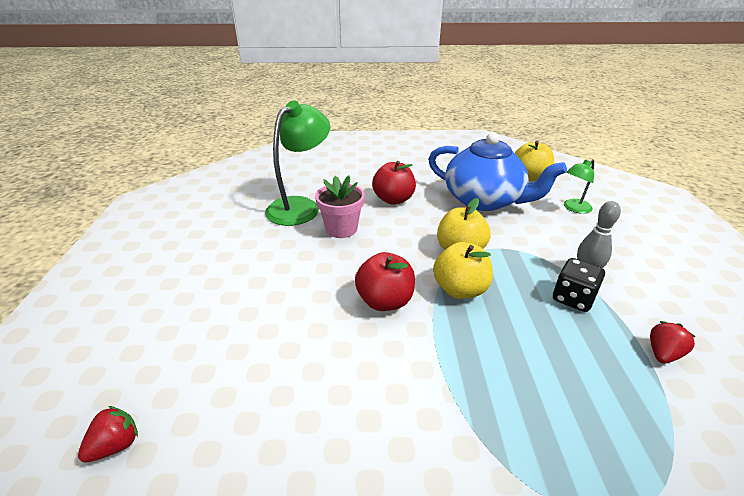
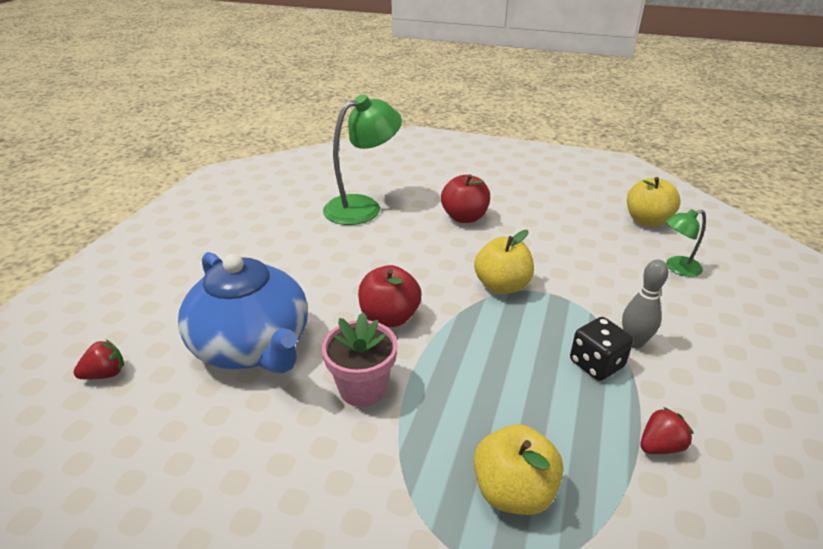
camera: 20 degrees right, 0 degrees up
pink flower pot [315,175,365,238] -> pink flower pot moved to [322,312,398,407]
blue teapot [428,132,567,211] -> blue teapot moved to [178,252,308,374]
yellow apple [433,242,493,299] -> yellow apple moved to [474,424,563,515]

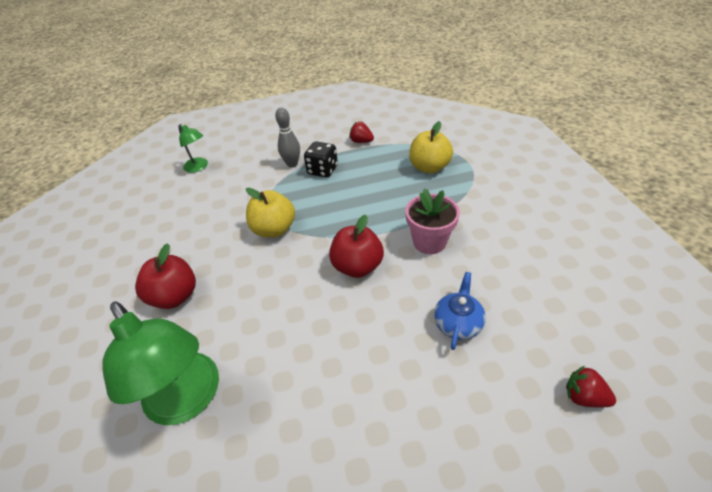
camera: 120 degrees left, 10 degrees up
blue teapot [178,252,308,374] -> blue teapot [434,272,486,350], size x0.45
green lamp [323,94,402,225] -> green lamp turned 150 degrees counterclockwise [102,301,219,425]
yellow apple [627,177,680,227] -> none

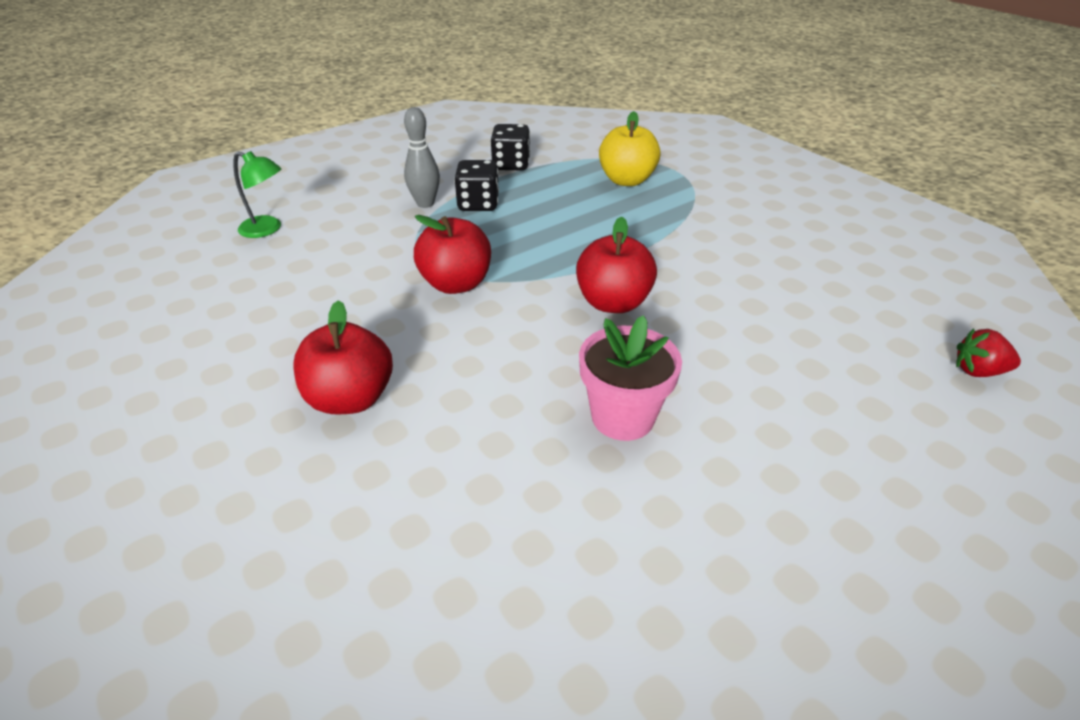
camera: 25 degrees left, 5 degrees down
green lamp [102,301,219,425] -> none
yellow apple [246,188,295,238] -> red apple [414,215,491,294]
red strawberry [349,122,374,143] -> black dice [490,124,530,171]
pink flower pot [405,188,460,254] -> pink flower pot moved to [579,315,682,441]
blue teapot [434,272,486,350] -> none

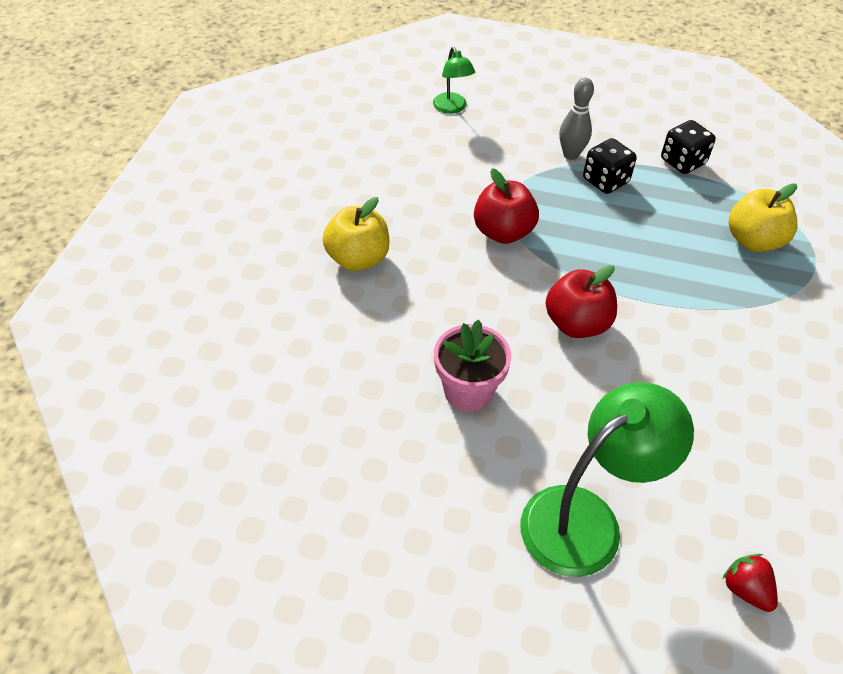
camera: 50 degrees right, 10 degrees up
red apple [293,300,393,414] -> yellow apple [323,197,389,271]
none -> green lamp [520,382,694,577]

